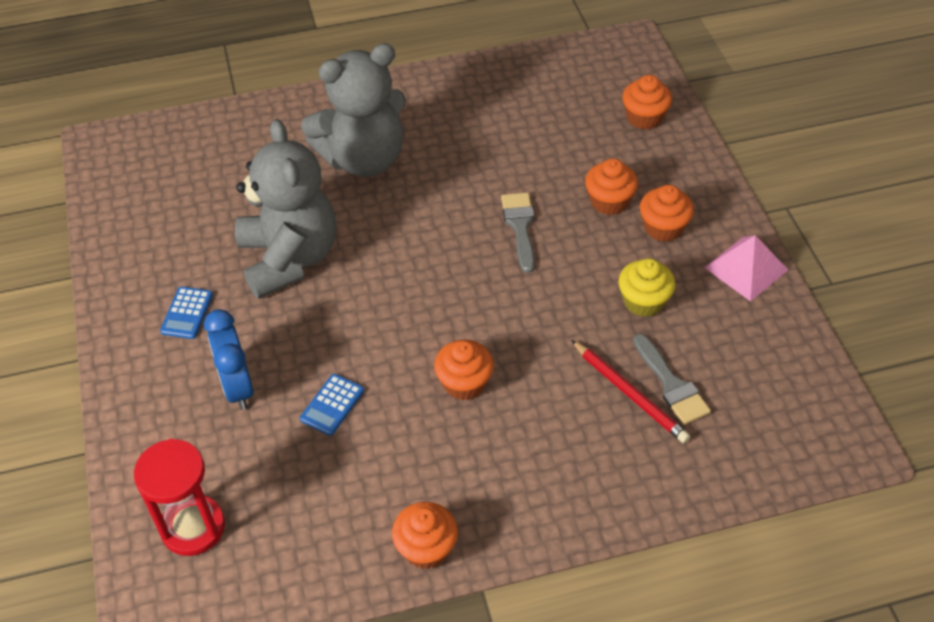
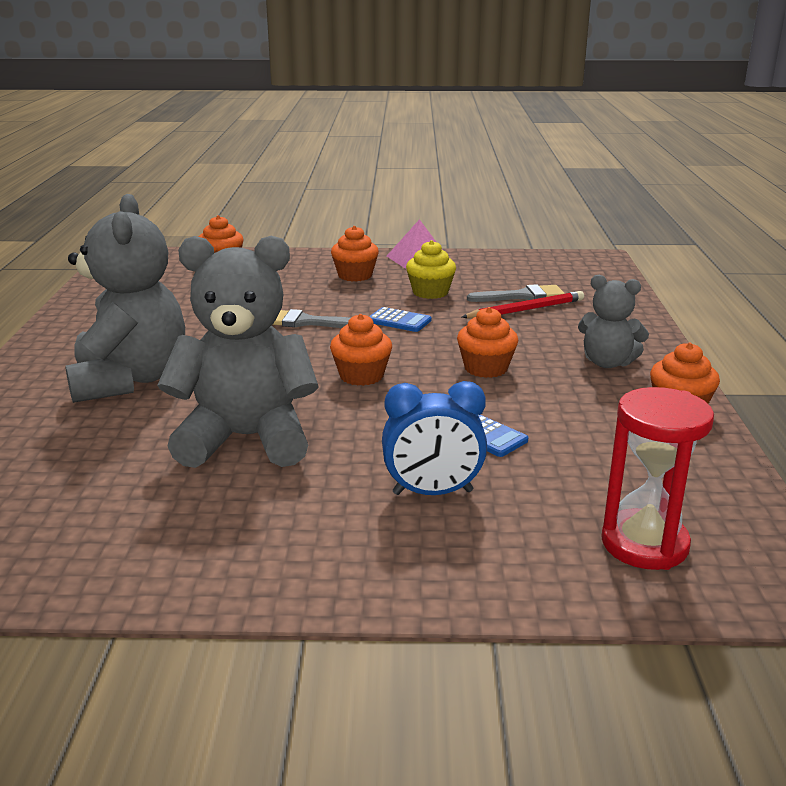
camera: 75 degrees left, 25 degrees down
blue calculator [160,287,213,339] -> blue calculator moved to [369,307,432,332]
orange cupcake [585,158,638,215] -> orange cupcake moved to [330,314,392,386]
none -> grey teddy bear [578,275,649,368]

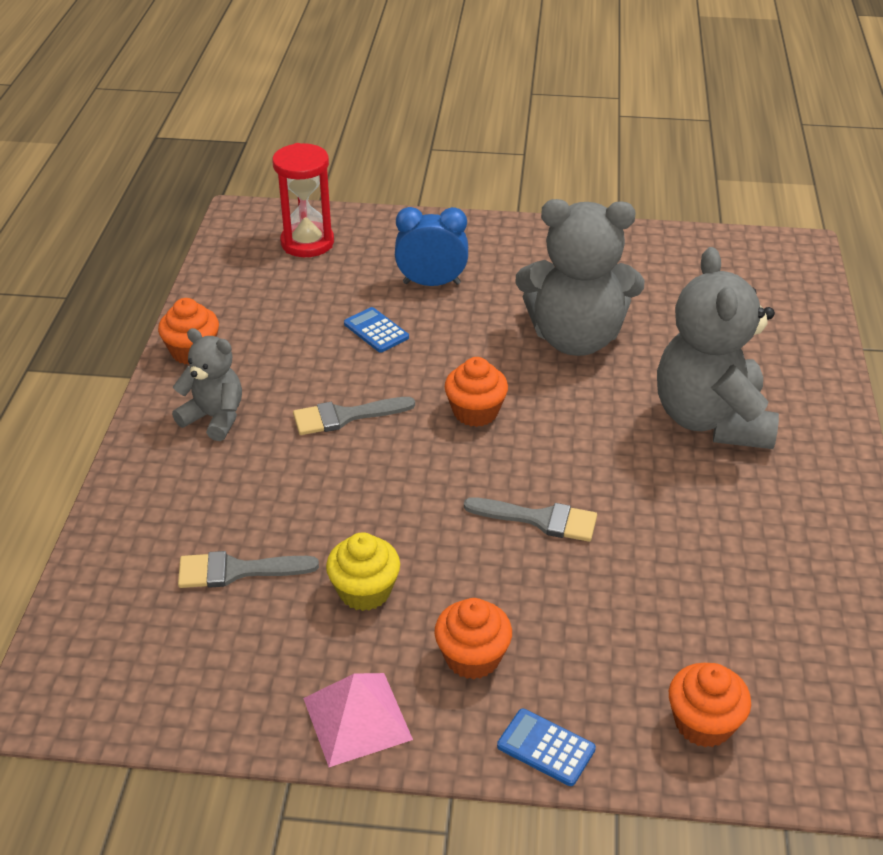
camera: 175 degrees left, 15 degrees up
blue calculator [369,307,432,332] -> blue calculator moved to [497,709,596,786]
orange cupcake [457,307,518,378] -> grey brush [293,397,415,435]
red pencil [462,291,584,319] -> none

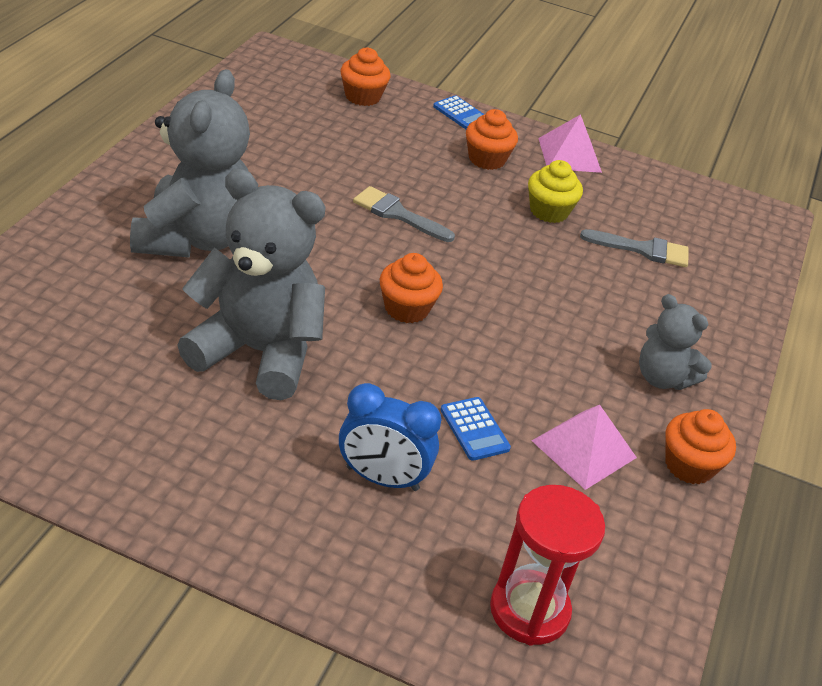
camera: 170 degrees left, 0 degrees up
grey brush [293,397,415,435] -> none
none -> pink pyramid [532,405,637,490]

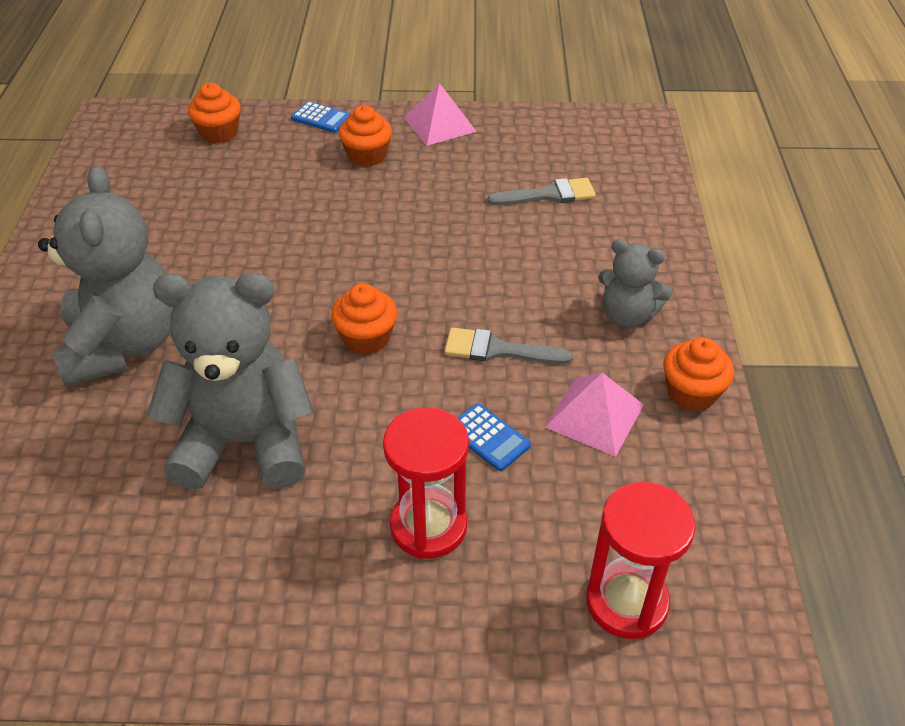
camera: 15 degrees left, 5 degrees up
blue clock [339,383,441,491] -> red hourglass [383,407,469,559]
grey brush [353,186,455,242] -> grey brush moved to [444,327,573,364]
yellow cupcake [528,160,583,223] -> none

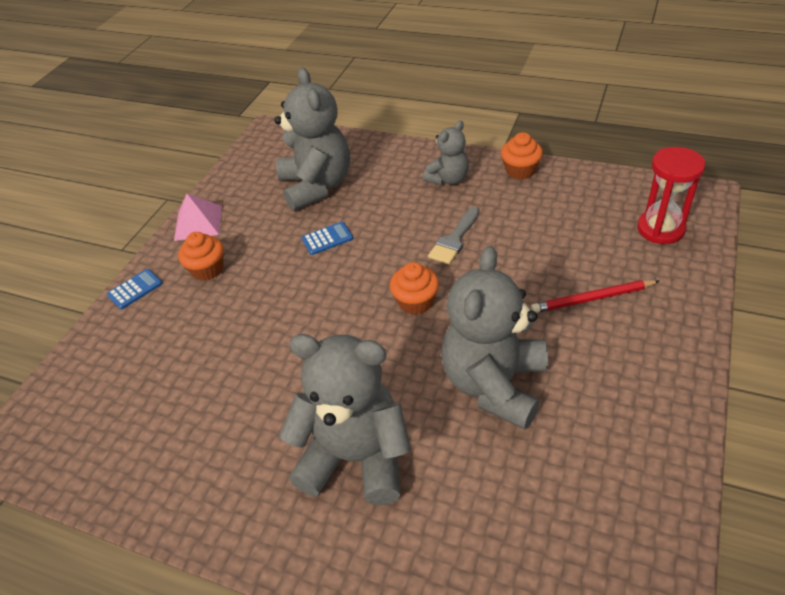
camera: 65 degrees left, 0 degrees up
orange cupcake [188,83,241,143] -> none
red hourglass [383,407,469,559] -> red pencil [531,280,659,313]
blue calculator [458,403,531,471] -> blue calculator moved to [302,222,353,255]
grey brush [488,178,596,205] -> grey teddy bear [274,67,350,211]
pink pyramid [545,373,644,457] -> none

